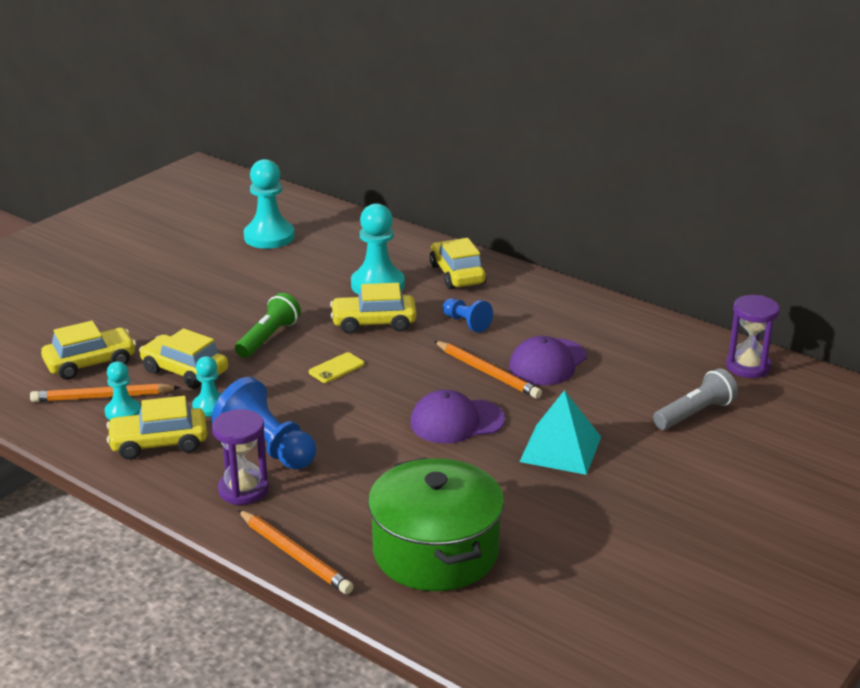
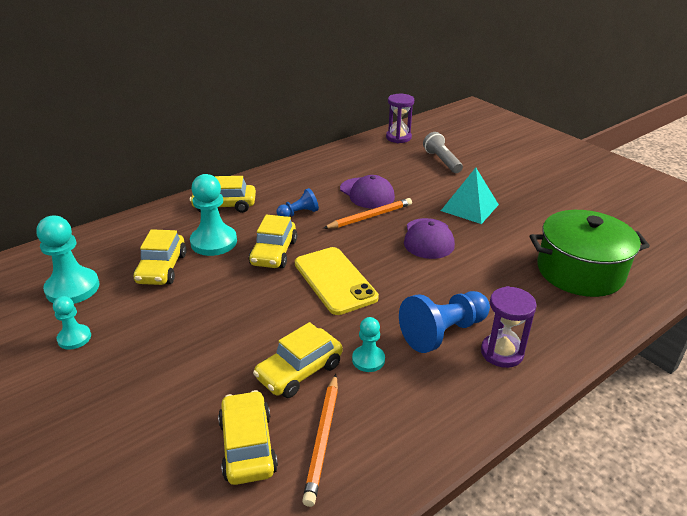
camera: 75 degrees left, 5 degrees up
turquoise pawn [105,361,141,420] -> turquoise pawn moved to [53,296,91,350]
yellow car [106,396,207,460] -> yellow car moved to [133,229,187,285]
green flashlight [235,293,301,358] -> none
orange pencil [238,510,354,594] -> none
yellow phone [309,352,365,383] -> yellow phone [295,247,379,315], size x2.16

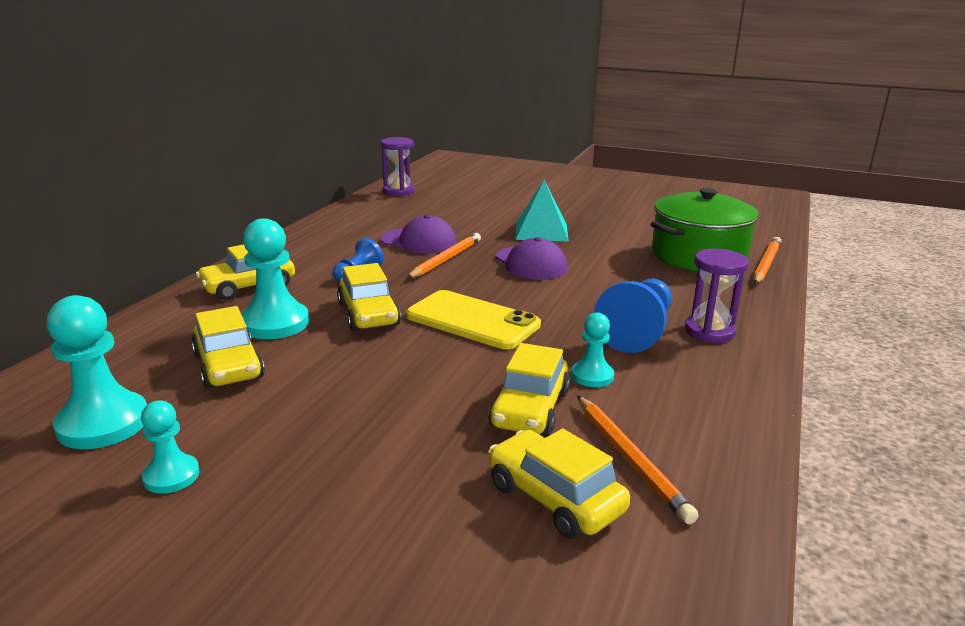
camera: 30 degrees left, 10 degrees down
grey flashlight [423,132,463,173] -> none
none -> orange pencil [754,237,781,284]

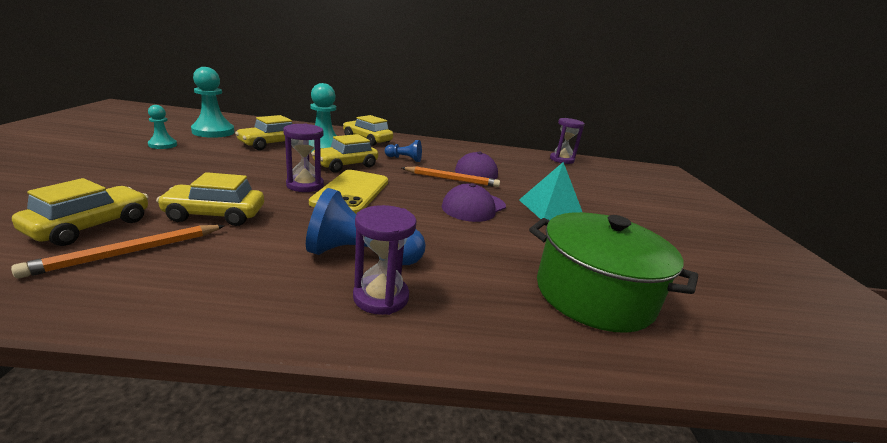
camera: 65 degrees right, 0 degrees up
turquoise pawn [571,312,614,387] -> none
orange pencil [754,237,781,284] -> none
none -> purple hourglass [283,124,324,192]

